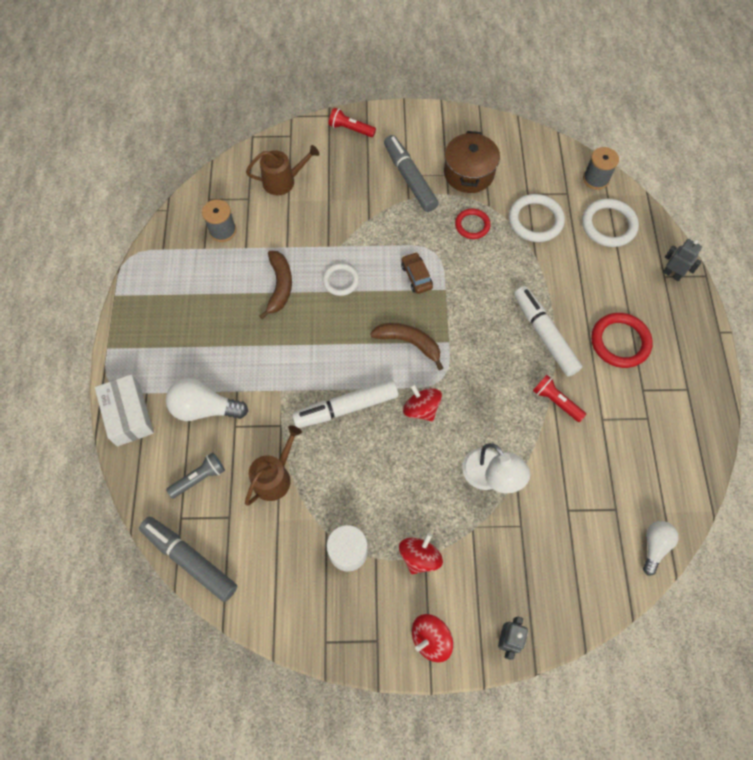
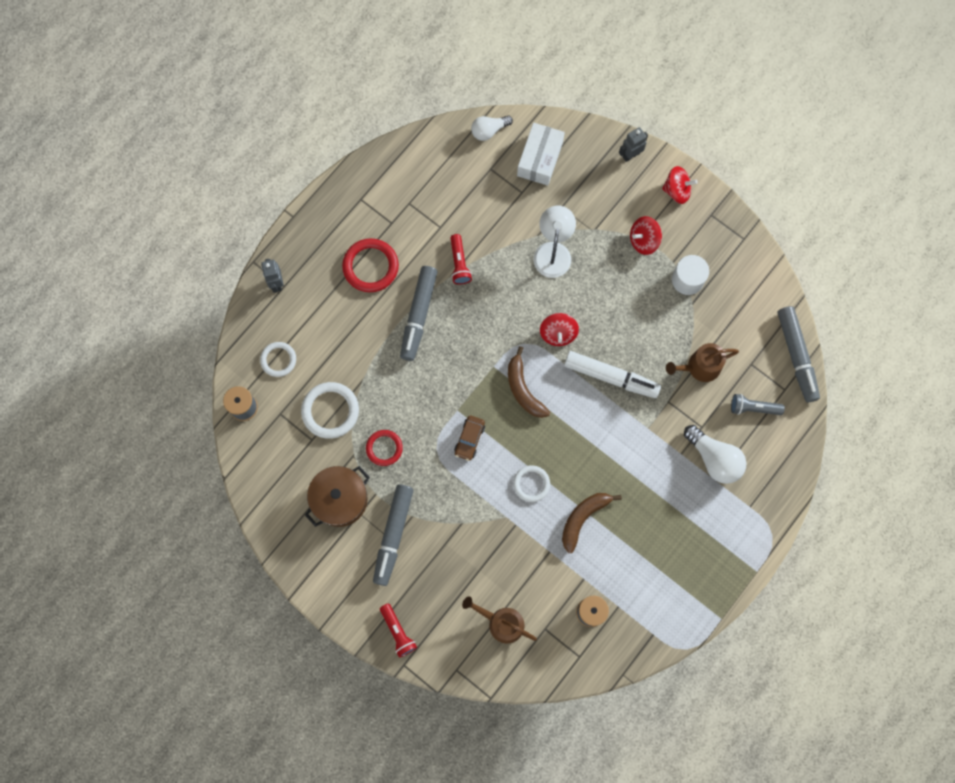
camera: 140 degrees left, 10 degrees up
white box [95,374,154,446] -> white box moved to [517,123,565,186]
white marker [514,286,582,376] -> grey marker [400,266,437,361]
white ring [582,198,639,247] -> white ring [260,342,296,377], size x0.63

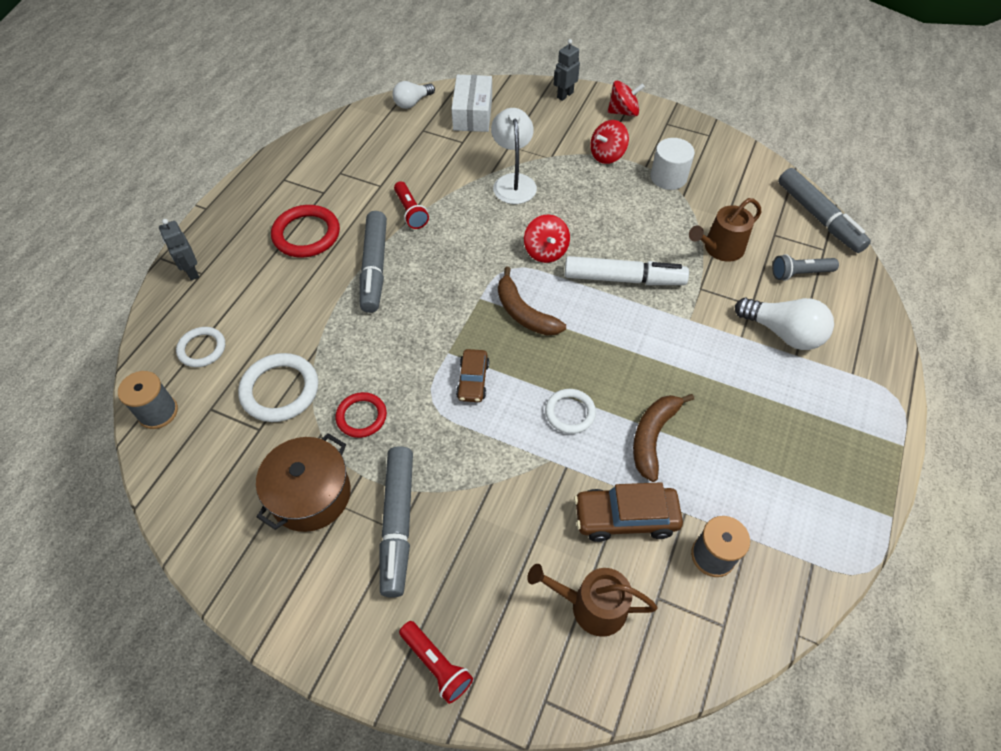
camera: 15 degrees left, 20 degrees down
none -> brown car [574,482,683,542]

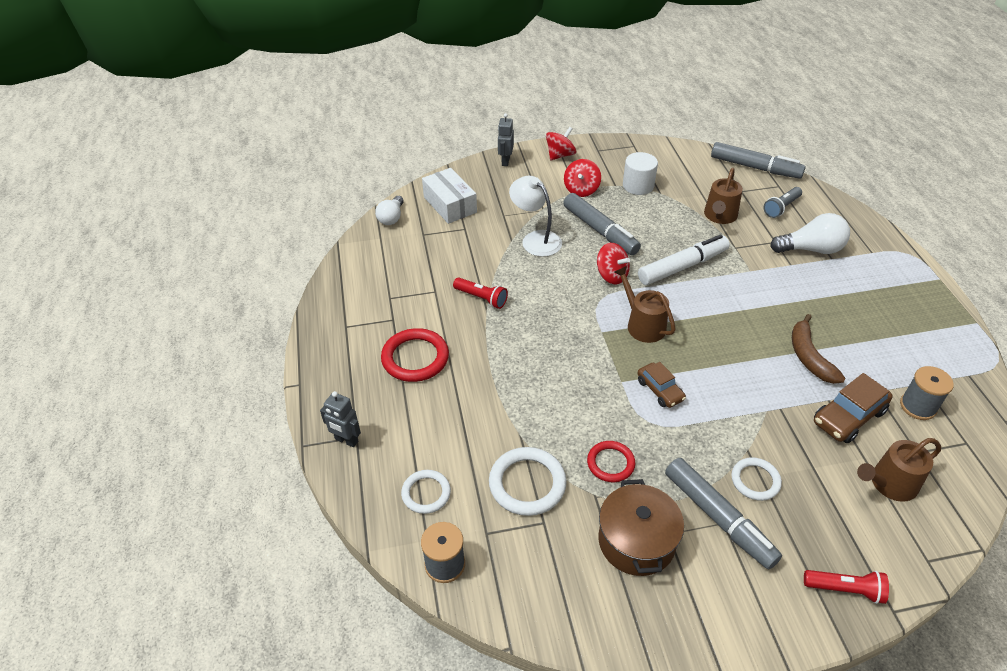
camera: 35 degrees left, 10 degrees down
grey marker [360,211,387,313] -> grey marker moved to [563,193,641,255]
brown banana [498,267,566,336] -> brown watering can [615,266,676,343]
white ring [545,389,596,434] -> white ring moved to [731,457,782,501]

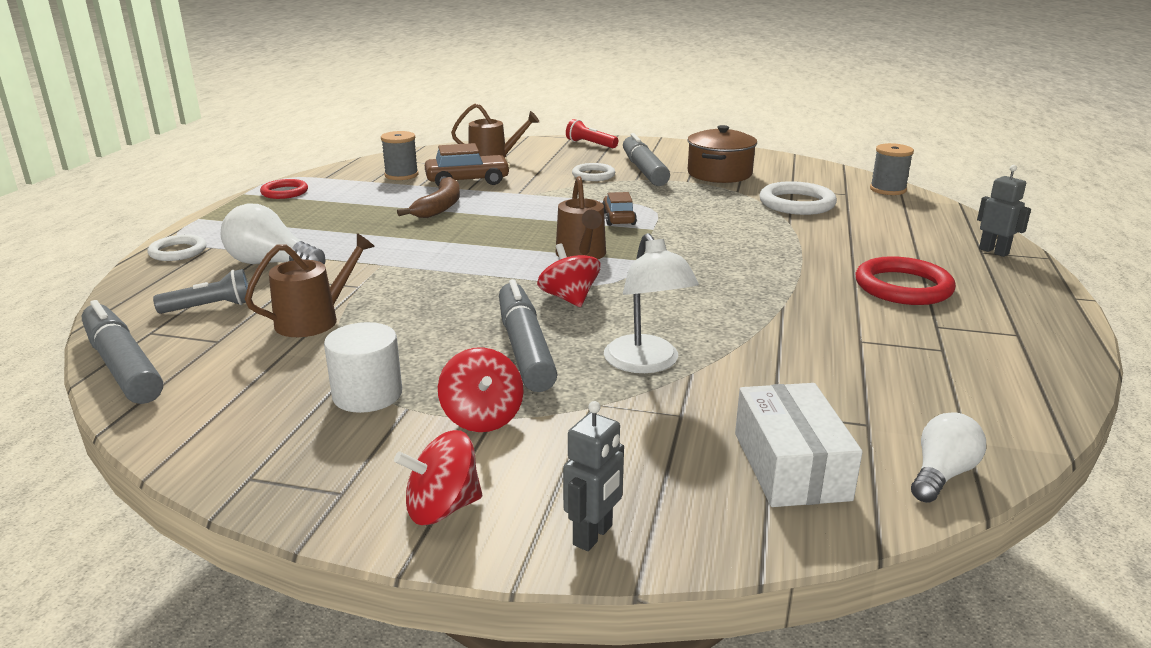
camera: 155 degrees left, 20 degrees down
white ring [401,470,451,514] -> white ring moved to [147,235,206,261]
red flashlight [453,278,508,309] -> none
red spinning top [564,159,601,197] -> red spinning top turned 120 degrees clockwise [438,347,524,432]
red ring [587,441,635,482] -> red ring moved to [260,179,308,199]
white marker [638,234,730,285] -> none

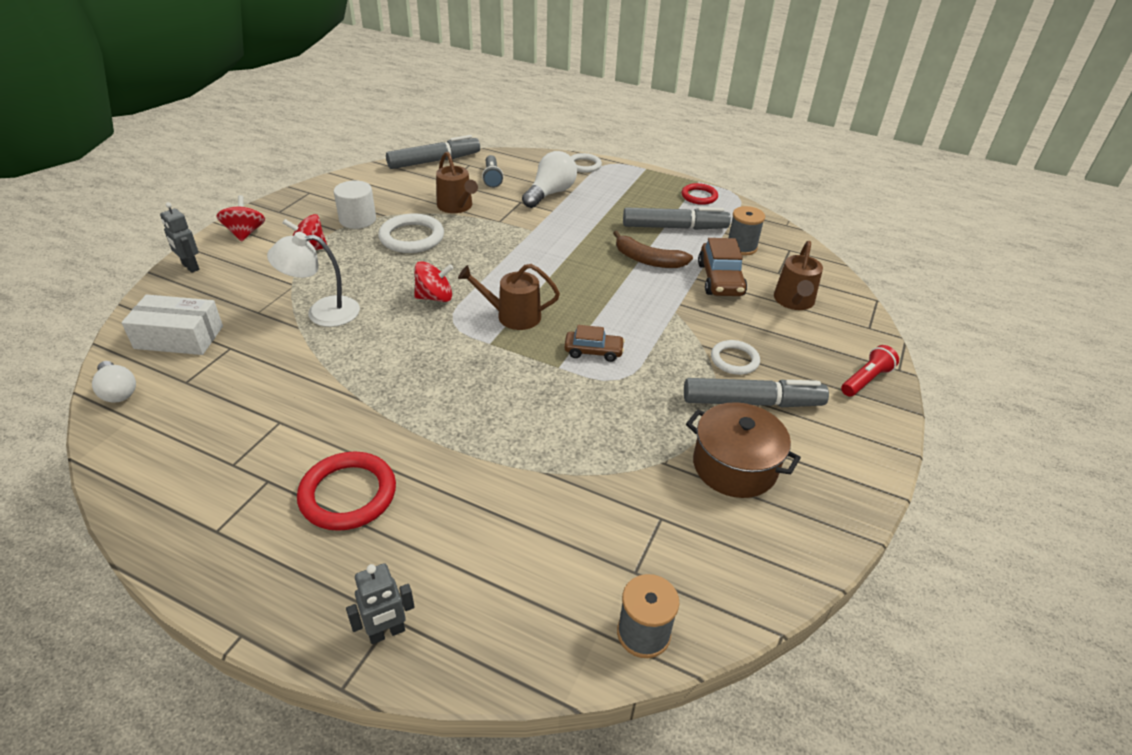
camera: 100 degrees right, 15 degrees up
grey marker [499,279,558,392] -> grey marker moved to [623,207,731,230]
white ring [759,181,837,215] -> white ring moved to [378,213,444,253]

